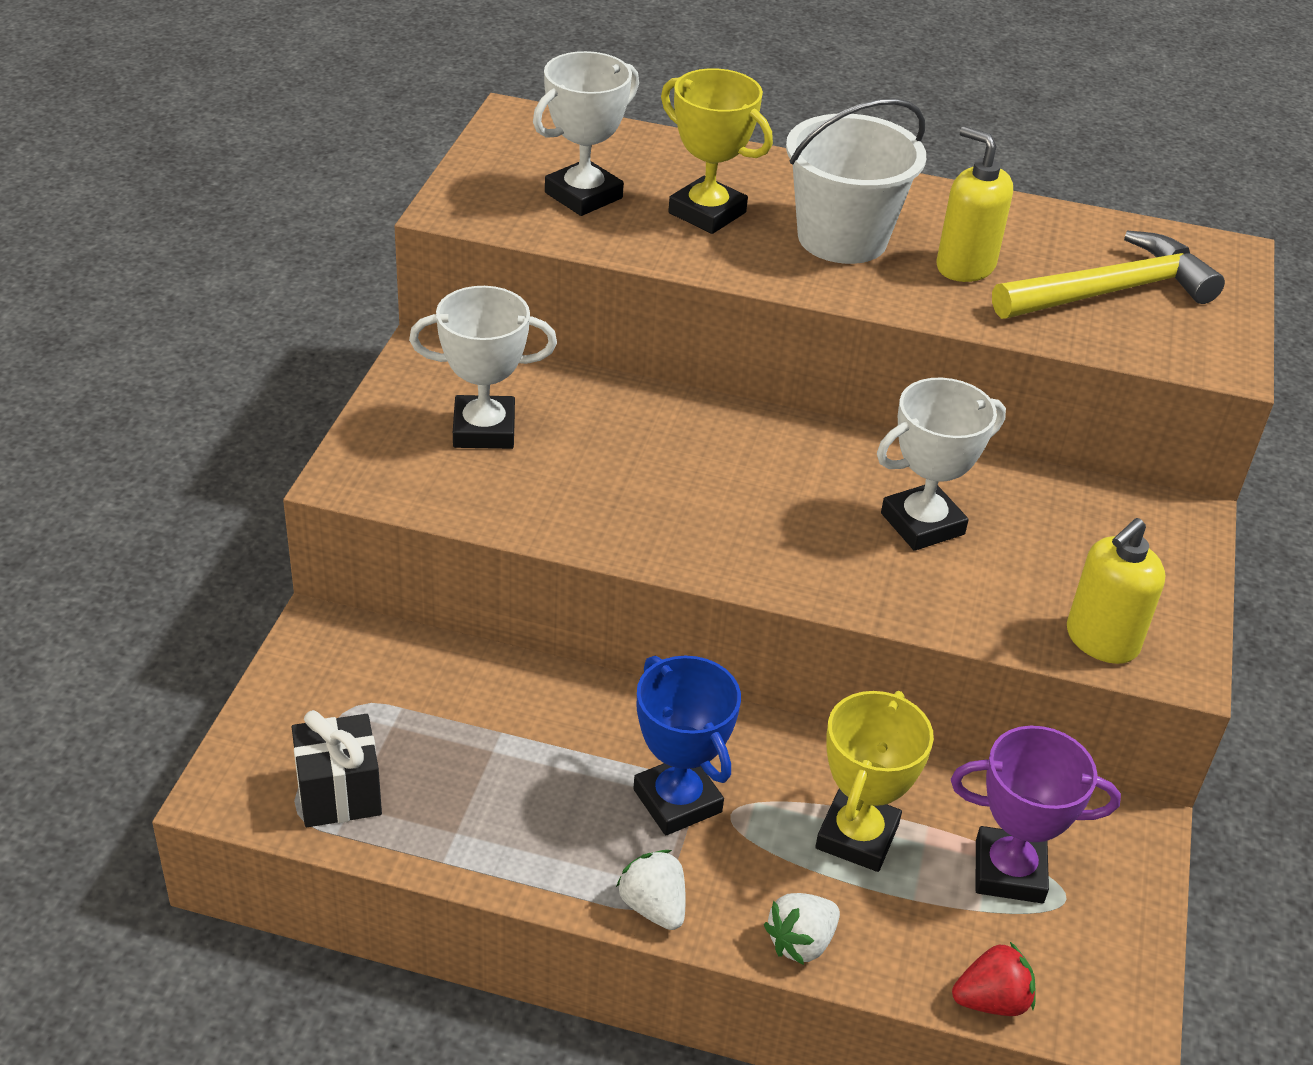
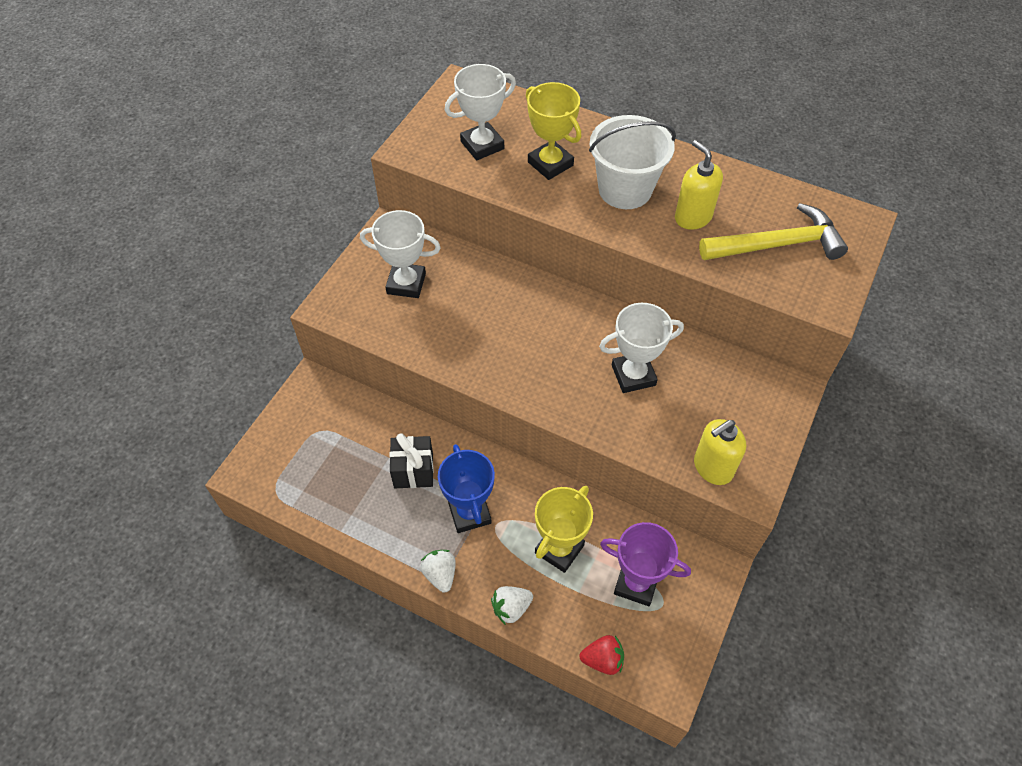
camera: 15 degrees right, 15 degrees up
black gift [292,710,382,827] -> black gift moved to [389,433,434,488]

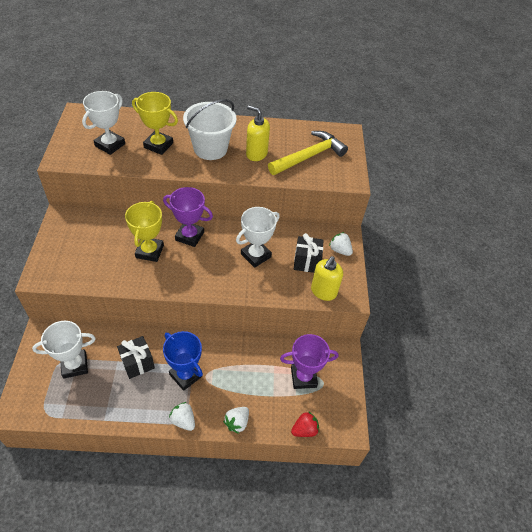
camera: 30 degrees left, 5 degrees down
white trophy [360,210,441,298] -> white trophy moved to [32,321,96,379]
yellow trophy [535,486,593,573] -> yellow trophy moved to [125,201,164,262]
none -> purple trophy [163,187,213,247]
none -> black gift [294,233,324,273]
none -> white strawberry [329,232,353,256]

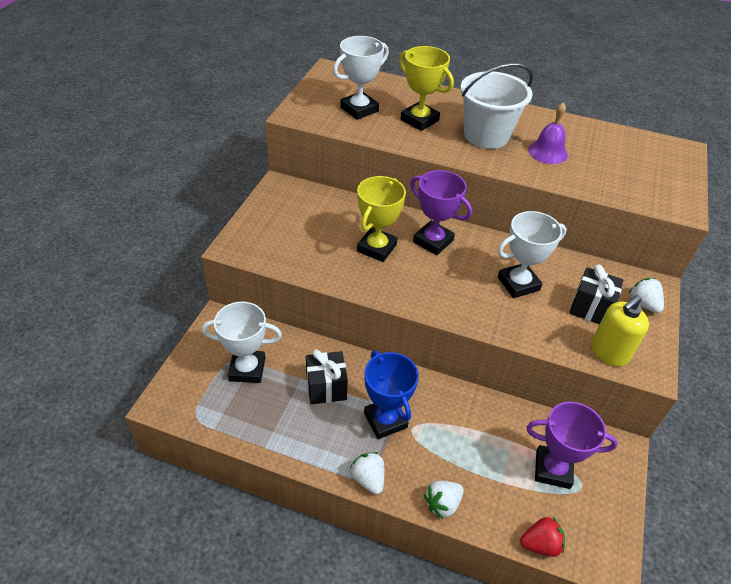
camera: 20 degrees right, 5 degrees down
yellow soap dispenser [246,105,270,161] -> purple bell [528,103,568,164]
yellow hammer [268,131,348,175] -> none

